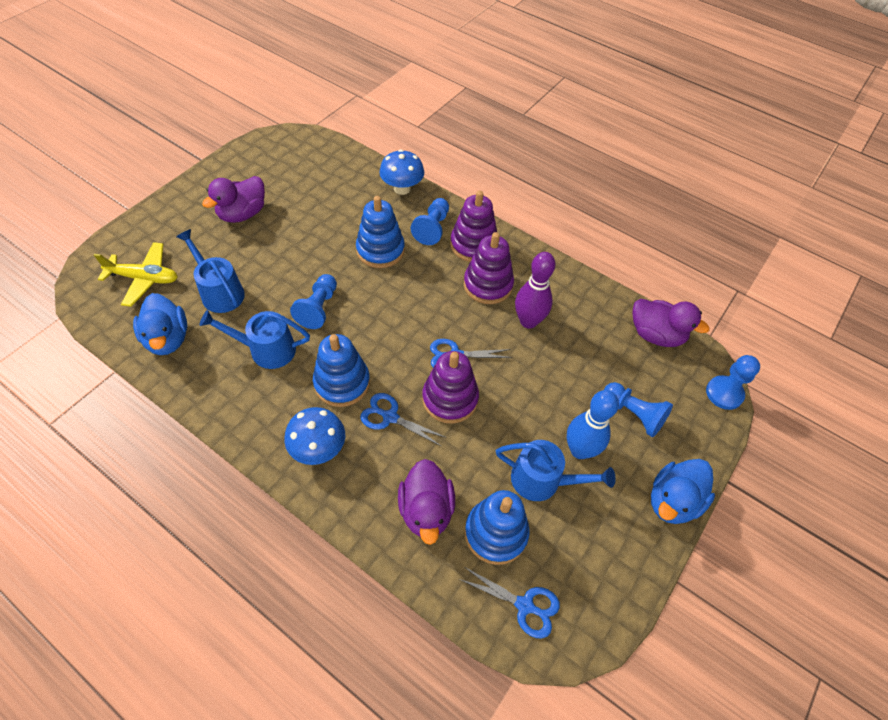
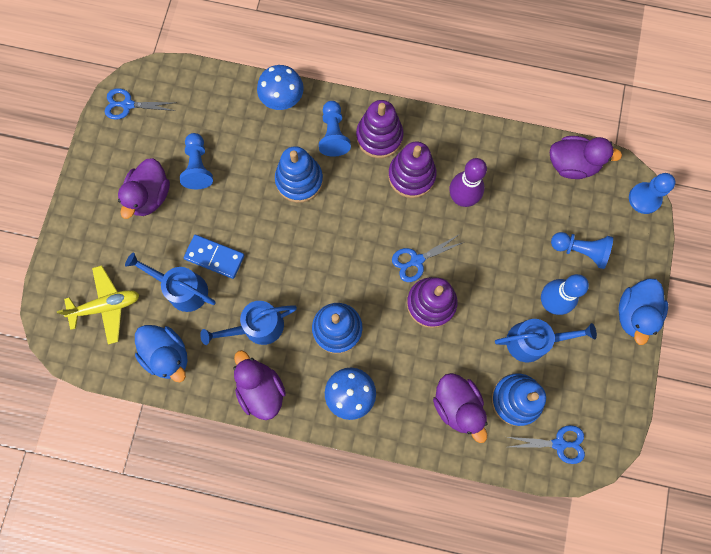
camera: 20 degrees left, 20 degrees up
blue pawn [290,274,337,329] -> blue pawn moved to [180,133,213,189]
blue scissors [360,393,447,446] -> blue scissors moved to [105,88,175,120]
none -> blue domino [184,235,244,279]
none -> purple duck [234,350,286,420]

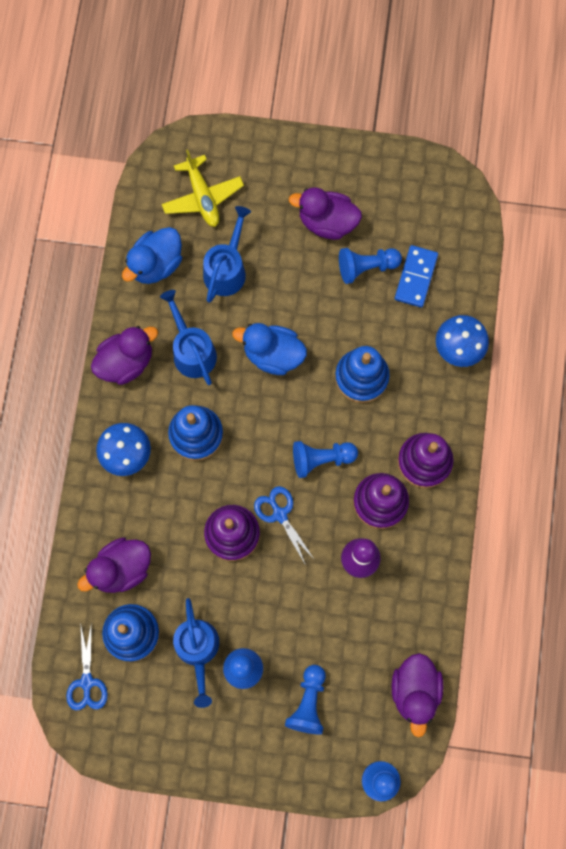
camera: 85 degrees right, 0 degrees up
blue scissors [105,88,175,120] -> none
blue domino [184,235,244,279] -> blue domino moved to [395,245,438,308]
blue pawn [319,101,351,157] -> blue pawn moved to [293,441,358,478]
blue duck [619,279,668,345] -> blue duck moved to [232,323,307,375]

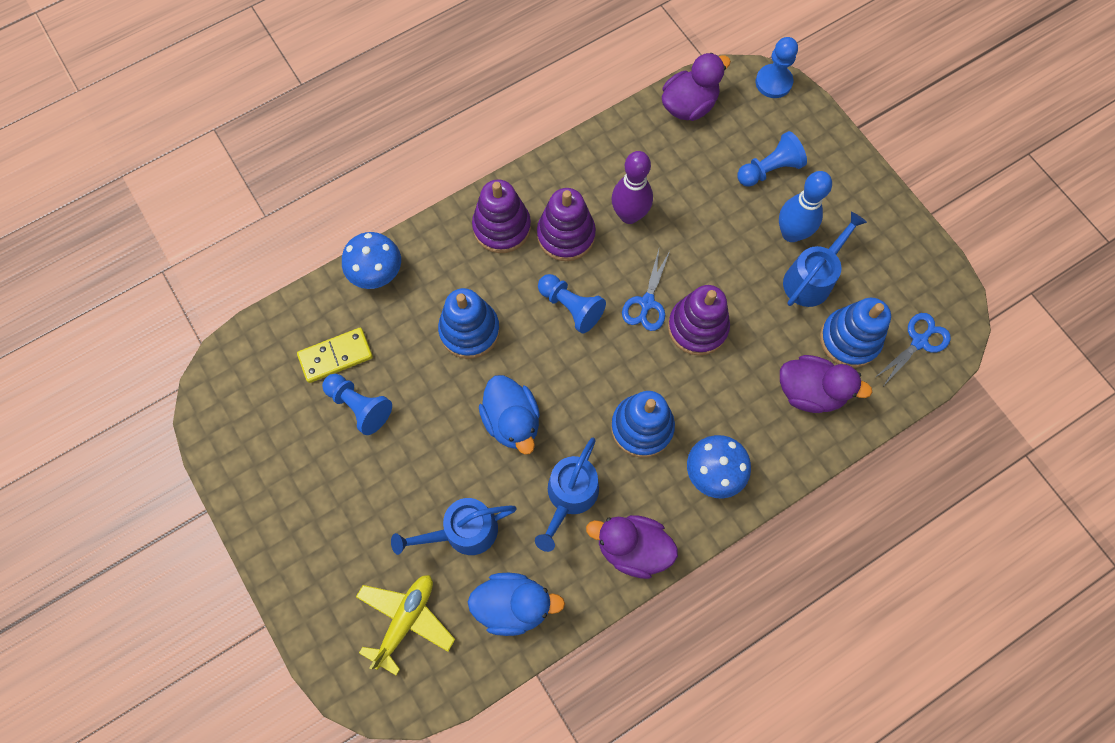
camera: 130 degrees left, 5 degrees down
purple duck [289,187,362,240] -> none
blue domino [395,245,438,308] -> yellow domino [297,328,373,383]

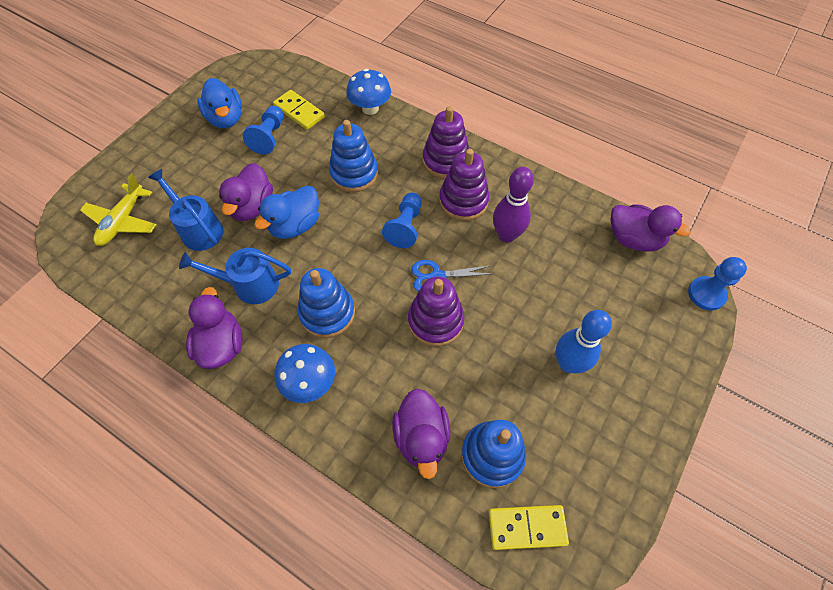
camera: 65 degrees right, 10 degrees down
yellow plane [356,575,455,676] -> yellow plane turned 105 degrees clockwise [80,174,157,246]
blue duck [468,573,565,636] -> blue duck moved to [197,78,242,128]
blue pawn [738,131,807,187] -> none
blue watering can [783,212,867,307] -> none
blue scissors [876,313,951,385] -> yellow domino [489,505,569,550]
none -> purple duck [219,163,273,221]

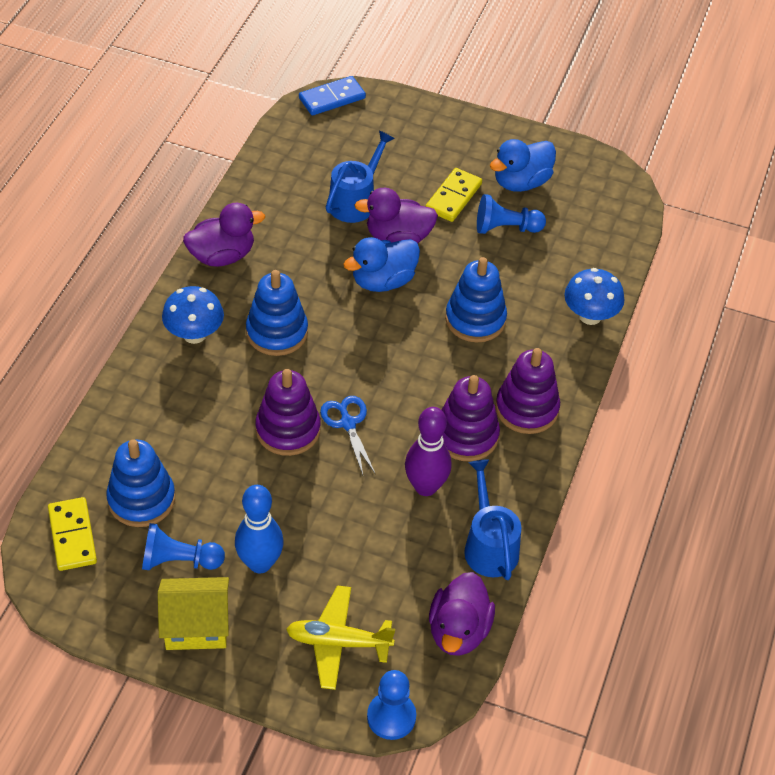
camera: 75 degrees right, 10 degrees down
yellow plane [80,174,157,246] -> yellow plane moved to [286,585,395,690]
blue watering can [179,248,291,304] -> blue watering can moved to [464,459,521,580]
blue duck [254,185,319,239] -> blue duck turned 60 degrees counterclockwise [343,237,420,292]
yellow domino [273,90,325,130] -> yellow domino moved to [425,168,482,222]
blue pawn [382,192,422,248] -> blue pawn moved to [142,523,225,570]
purple duck [392,389,451,479] -> none
none -> yellow house [158,577,229,650]
none -> blue domino [299,76,366,116]

